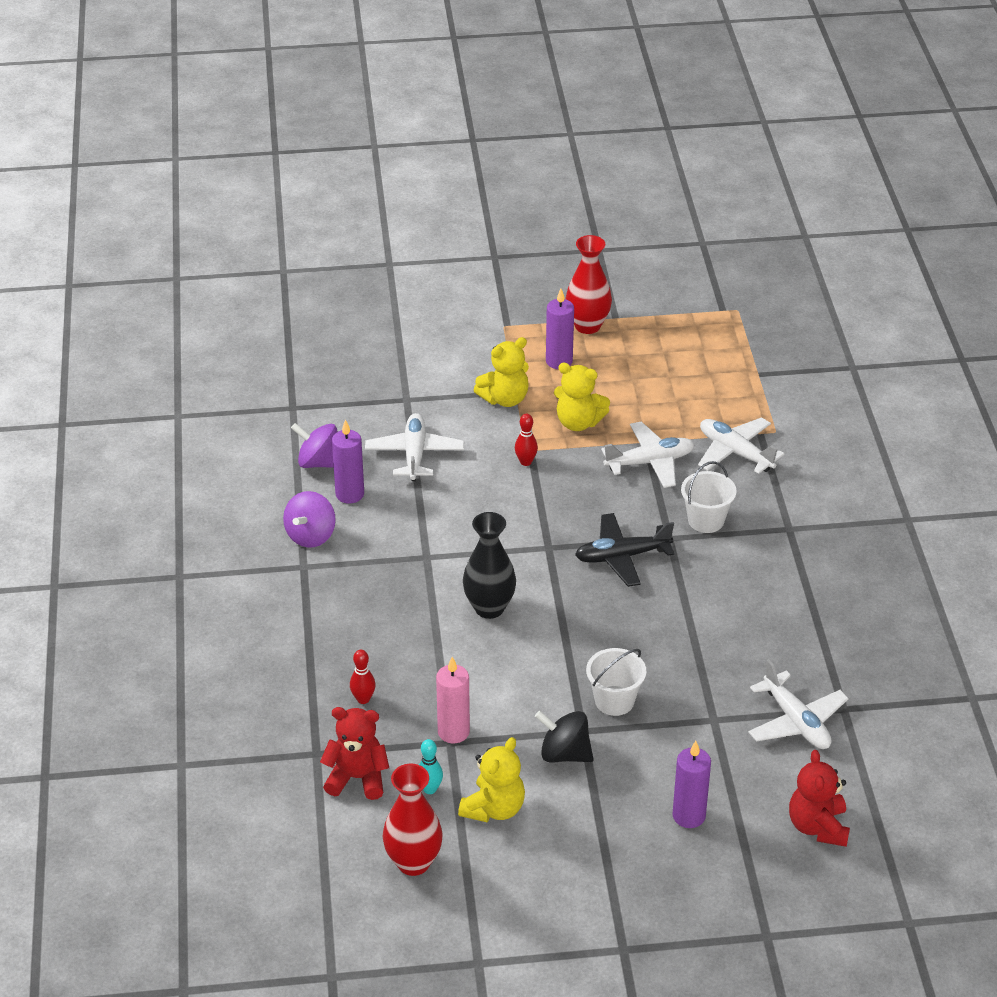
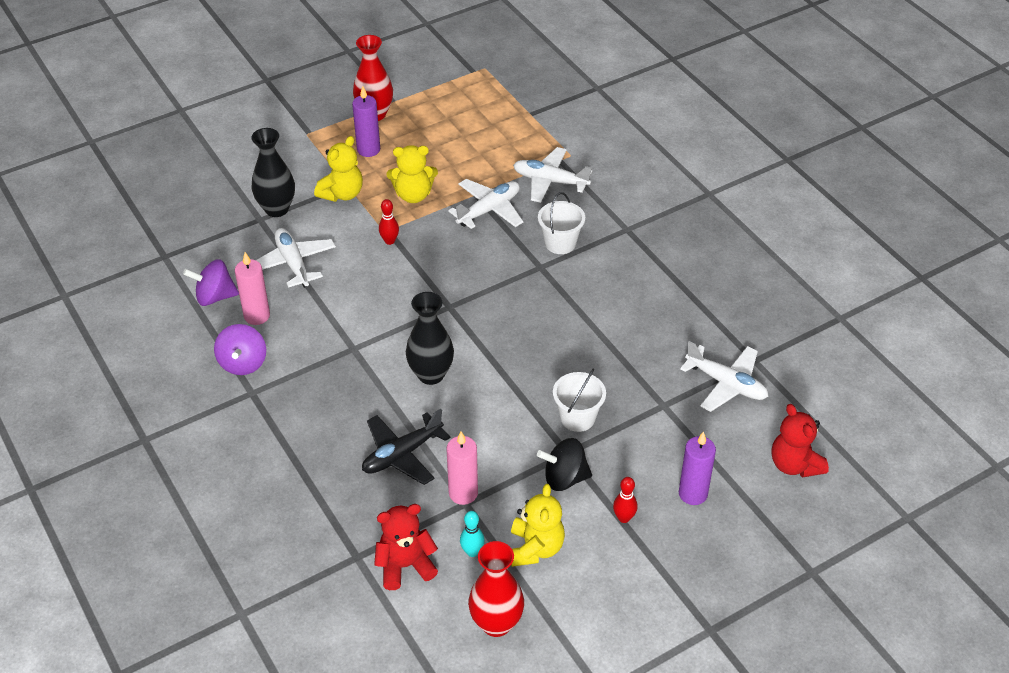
camera: 25 degrees left, 5 degrees up
purple candle [332,419,364,503] -> pink candle [235,252,270,325]
red bowling pin [350,650,376,704] -> red bowling pin moved to [613,477,638,523]
black plane [575,513,674,587] -> black plane moved to [362,409,451,485]
none -> black vase [251,128,295,217]

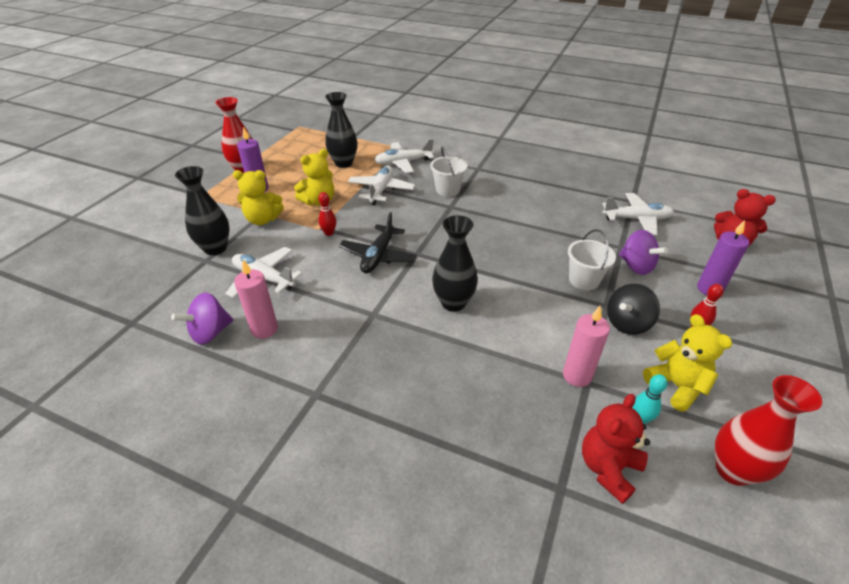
camera: 35 degrees left, 5 degrees down
purple spinning top [214,324,266,375] -> purple spinning top moved to [619,230,668,275]
yellow teddy bear [314,136,363,202] -> yellow teddy bear turned 90 degrees clockwise [233,170,284,225]
black plane [362,409,451,485] -> black plane moved to [339,212,417,273]
none -> black vase [325,92,357,168]

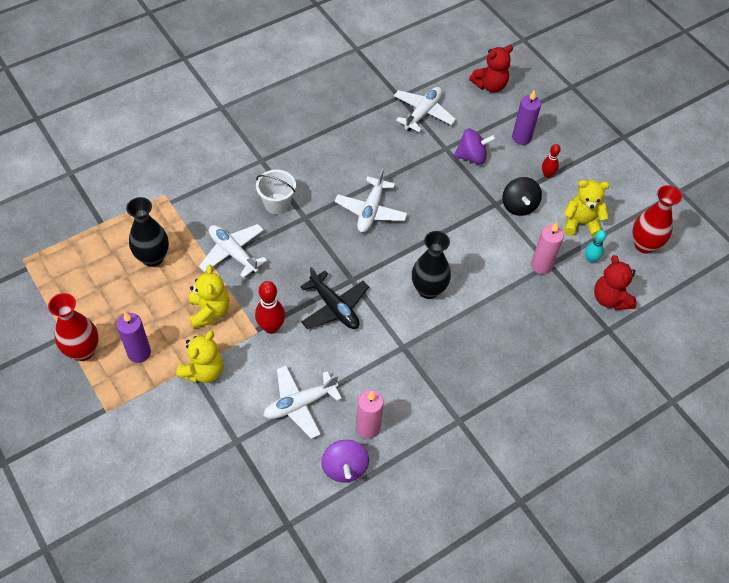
camera: 60 degrees left, 15 degrees up
black vase [175,166,230,255] -> none
red bowling pin [318,192,336,236] -> red bowling pin [255,281,285,334], size x1.60
white plane [375,139,434,173] -> white plane moved to [335,168,408,233]
white bucket [568,229,616,290] -> none

